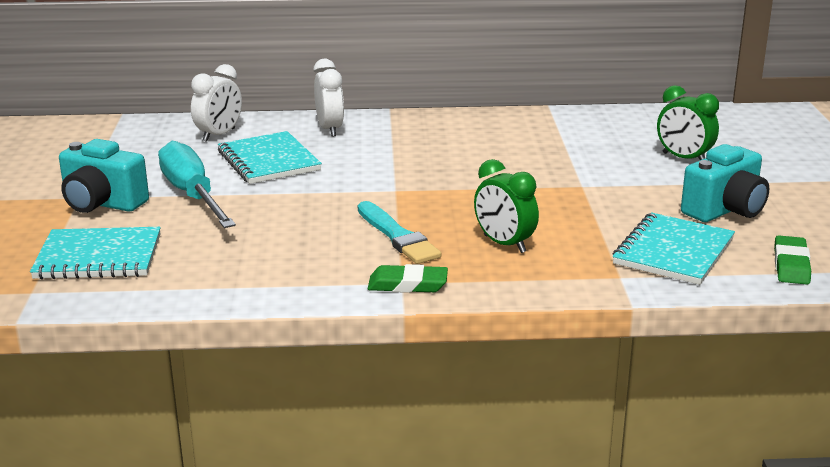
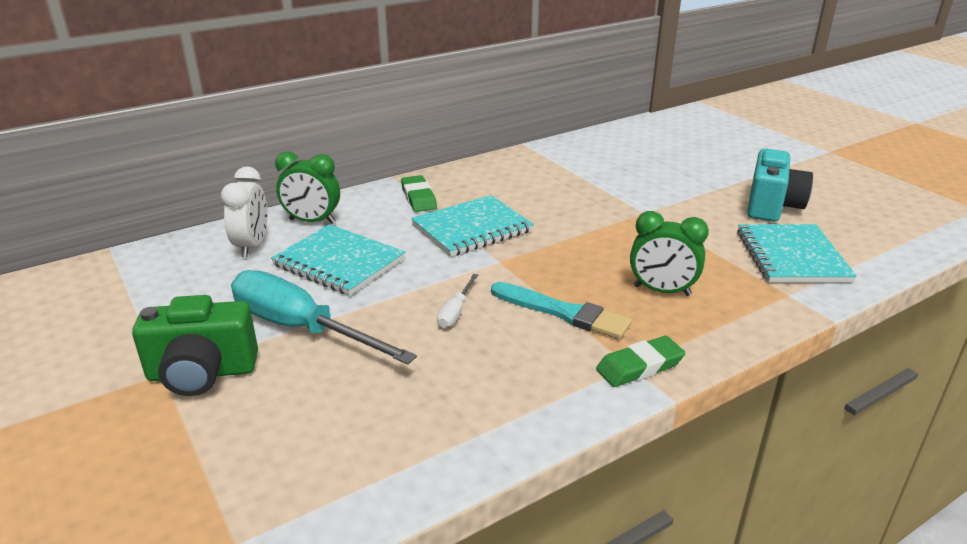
camera: 30 degrees left, 5 degrees up
turquoise notebook [30,227,161,280] -> turquoise notebook moved to [411,195,534,257]
turquoise camera [59,139,149,213] -> green camera [132,295,258,396]
white clock [313,59,344,137] -> none
green clock [657,85,719,160] -> green clock moved to [275,151,340,224]
green eraser [774,235,811,285] -> green eraser moved to [401,175,437,212]
none -> white screwdriver [437,274,478,328]

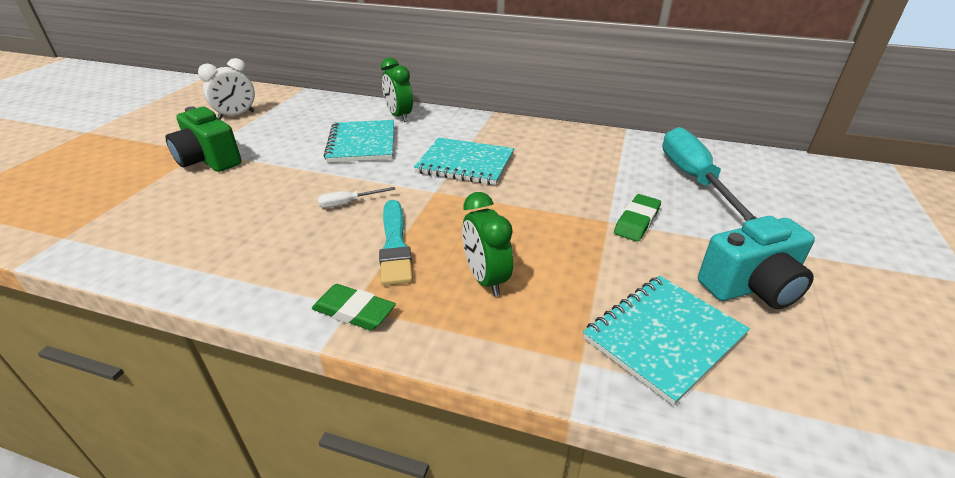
camera: 50 degrees right, 5 degrees up
white clock [221,166,268,257] -> white clock moved to [198,58,255,120]
turquoise screwdriver [231,270,417,364] -> turquoise screwdriver moved to [662,127,756,221]
green eraser [401,175,437,212] -> green eraser moved to [614,194,661,242]

